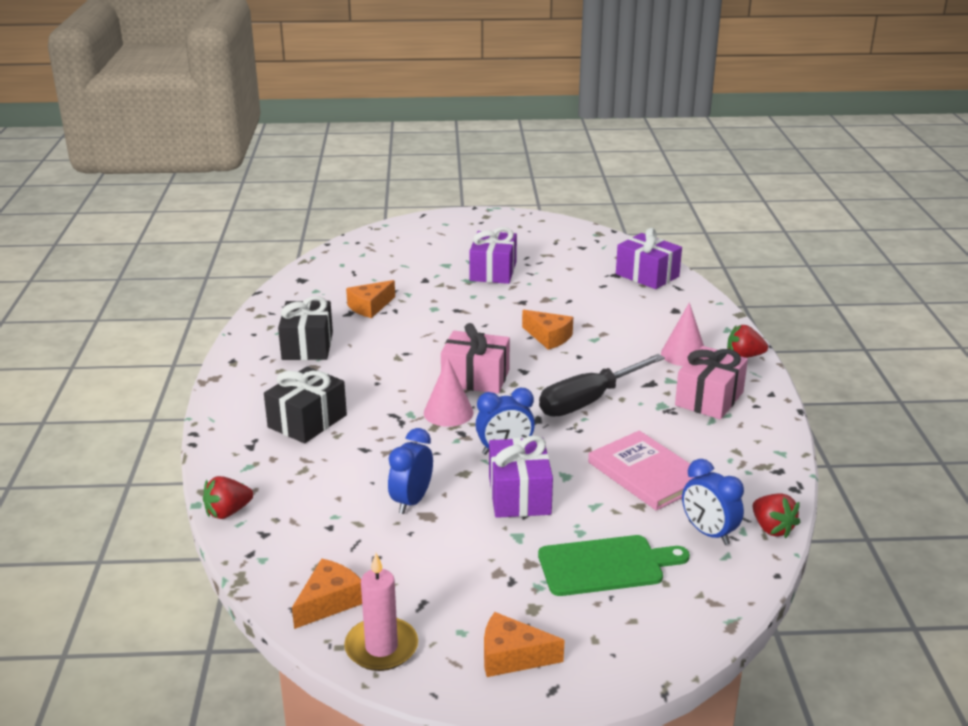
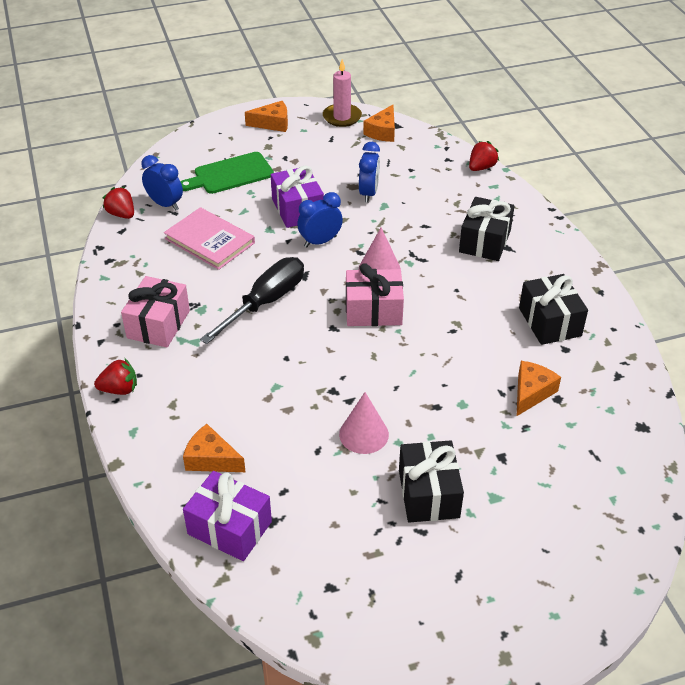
camera: 165 degrees right, 15 degrees up
purple gift [469,227,517,284] -> black gift [399,440,464,523]
orange cheese [522,310,573,350] -> orange cheese moved to [183,424,245,472]
pink cone [661,303,704,366] -> pink cone moved to [339,392,389,454]

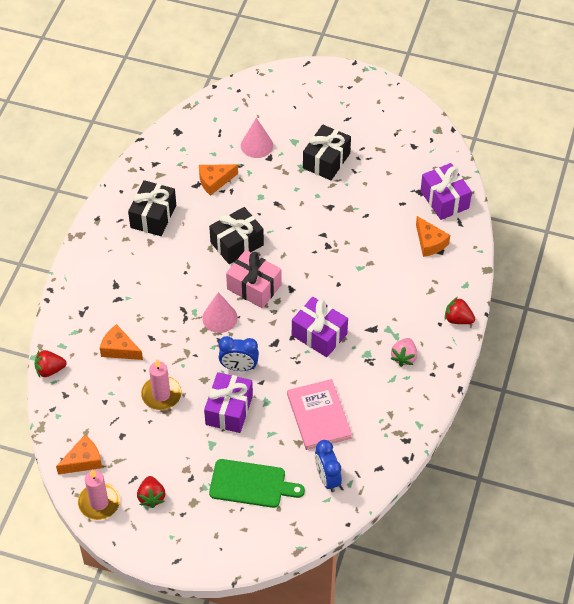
camera: 145 degrees left, 10 degrees up
red strawberry [103,187,134,219] -> red strawberry moved to [137,476,165,508]
pink gift [121,276,190,347] -> pink strawberry [390,338,417,367]
black screwdriver [200,257,304,344] -> purple gift [292,297,348,357]
orange cheese [245,101,288,132] -> orange cheese moved to [100,324,143,360]
pink cone [339,392,389,454] -> pink cone moved to [241,118,273,158]
blue clock [359,142,380,203] -> pink candle [141,359,181,410]
black gift [459,197,514,261] -> black gift moved to [209,207,264,264]

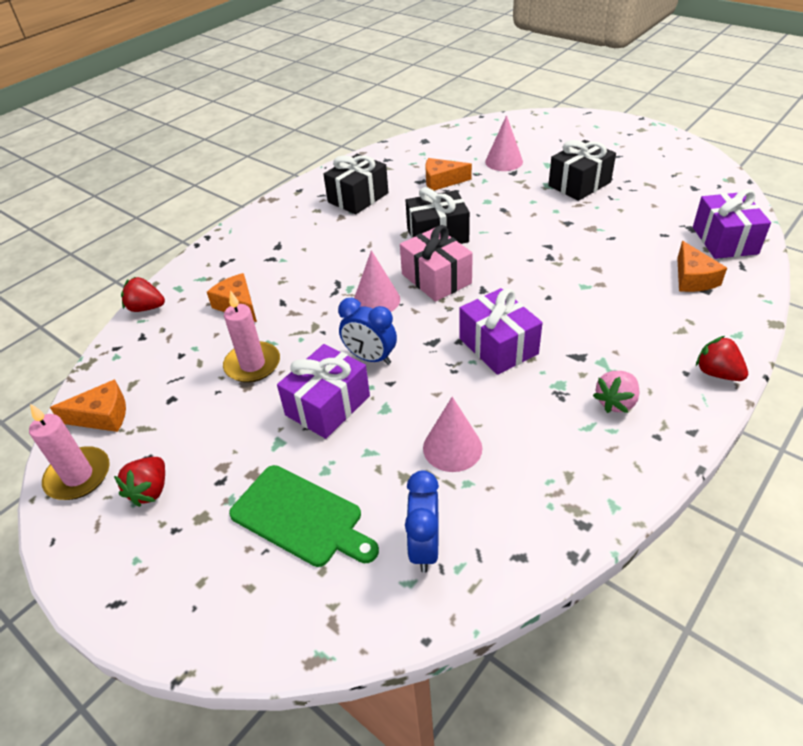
camera: 25 degrees right, 10 degrees down
pink book [287,379,352,450] -> pink cone [423,397,482,472]

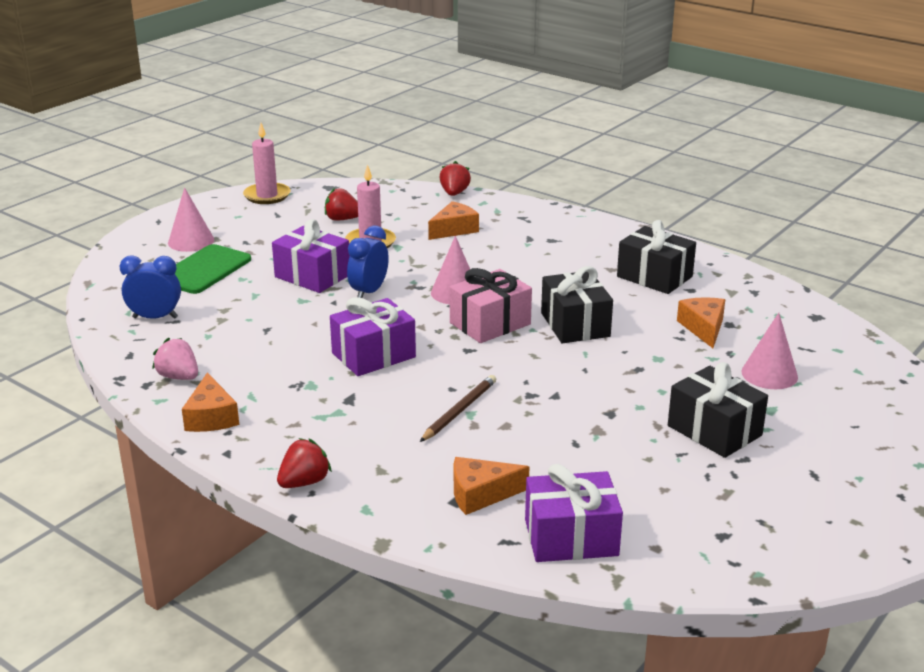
camera: 85 degrees right, 15 degrees down
orange cheese [50,379,126,432] -> orange cheese moved to [182,372,239,432]
red strawberry [114,457,165,507] -> red strawberry moved to [325,188,358,221]
pink cone [423,397,482,472] -> pink cone moved to [168,187,214,252]
pink strawberry [593,371,639,413] -> pink strawberry moved to [152,337,198,380]
none -> brown pencil [420,375,496,442]

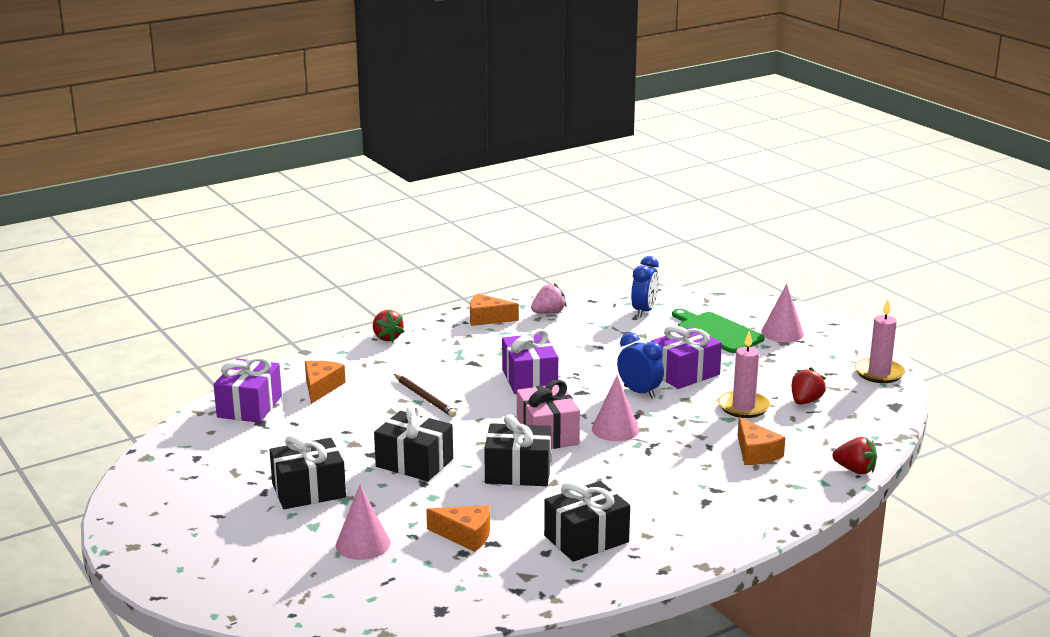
camera: 110 degrees right, 5 degrees down
none -> black gift [374,405,453,481]

